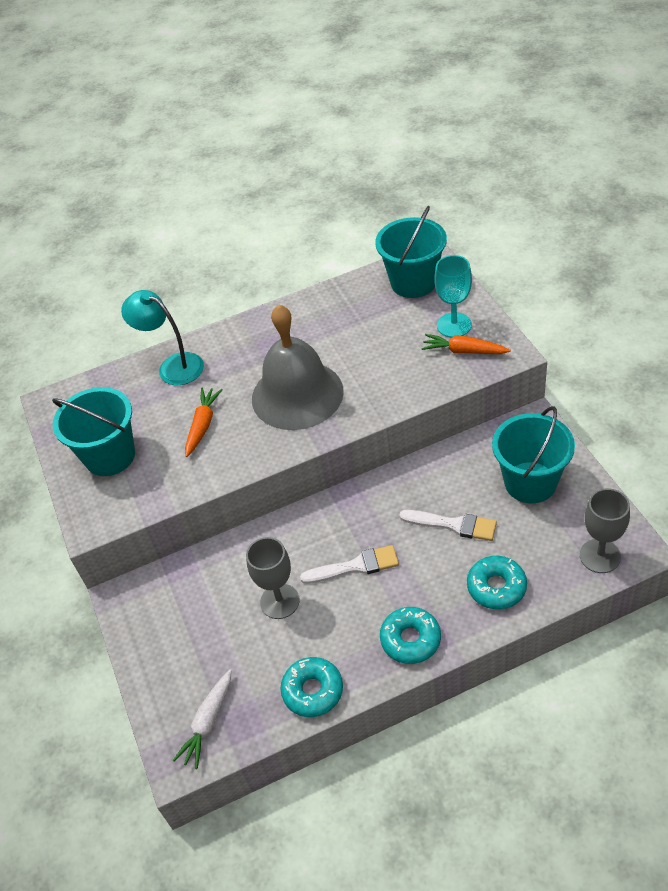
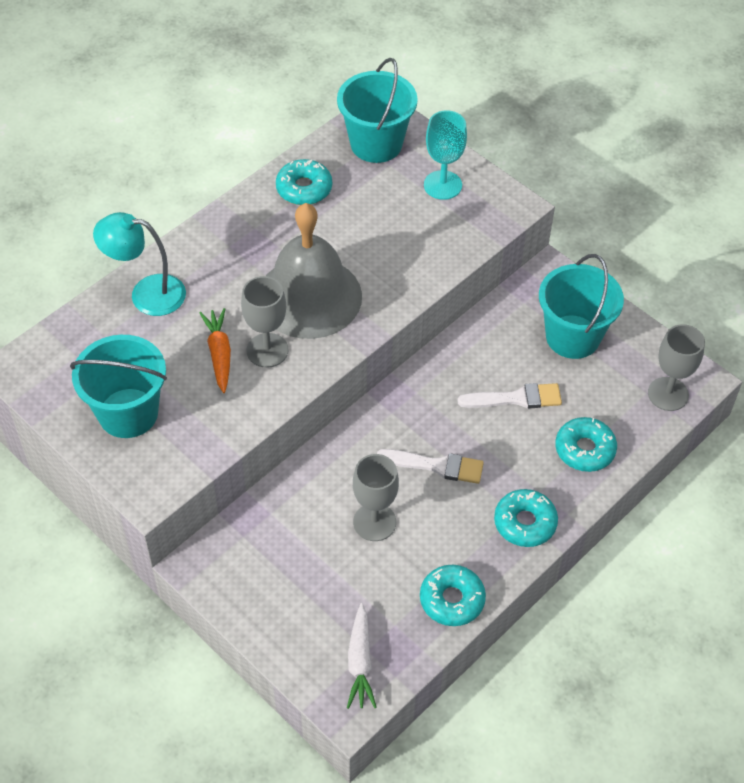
camera: 30 degrees left, 5 degrees up
white brush [300,545,399,584] -> white brush turned 45 degrees clockwise [377,449,484,484]
orange carrot [421,334,511,354] -> none
none -> grey goblet [241,276,289,368]
none -> turquoise donut [276,159,332,205]

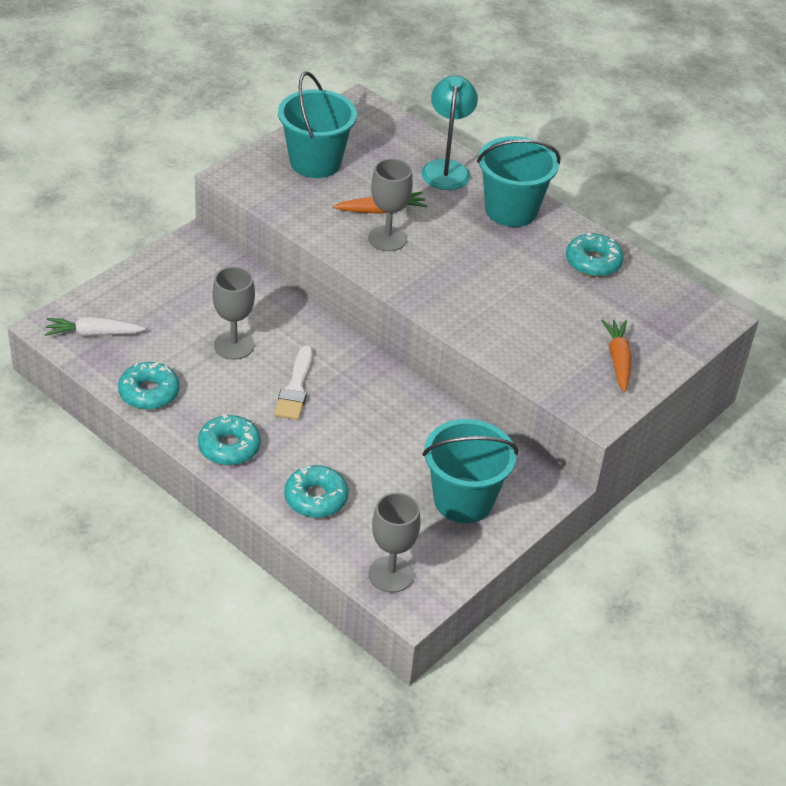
camera: 85 degrees right, 10 degrees down
grey bell [266,203,362,339] -> none
turquoise bucket [337,58,418,163] -> turquoise bucket moved to [477,136,561,227]
turquoise goblet [424,110,467,200] -> orange carrot [601,319,632,392]
white brush [458,383,562,408] -> none

